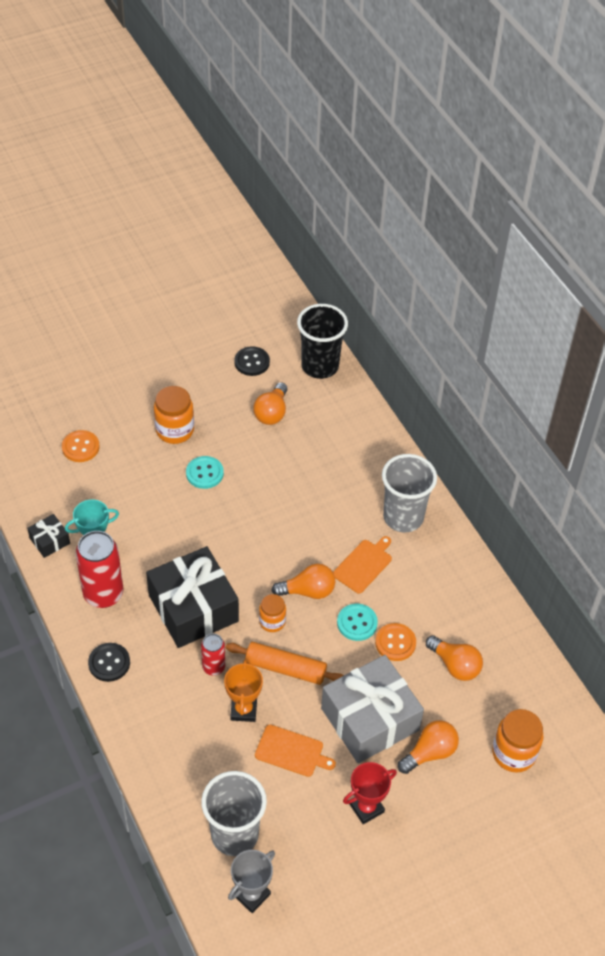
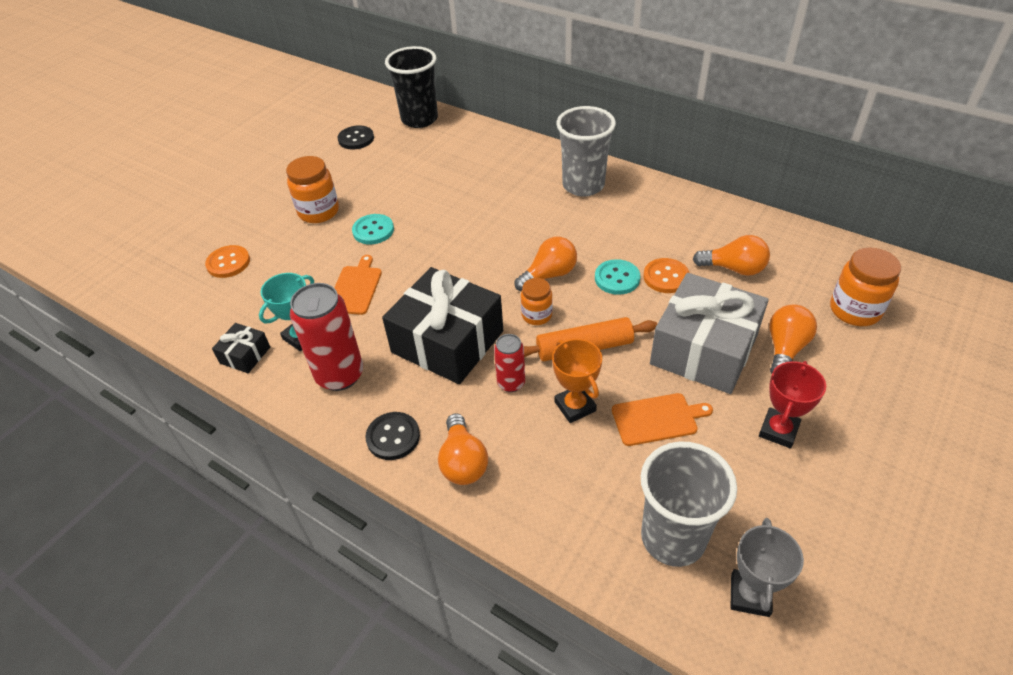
camera: 25 degrees left, 5 degrees down
orange light bulb [253,382,287,425] -> orange light bulb moved to [438,414,488,485]
orange cutting board [333,536,392,594] -> orange cutting board moved to [334,255,382,315]

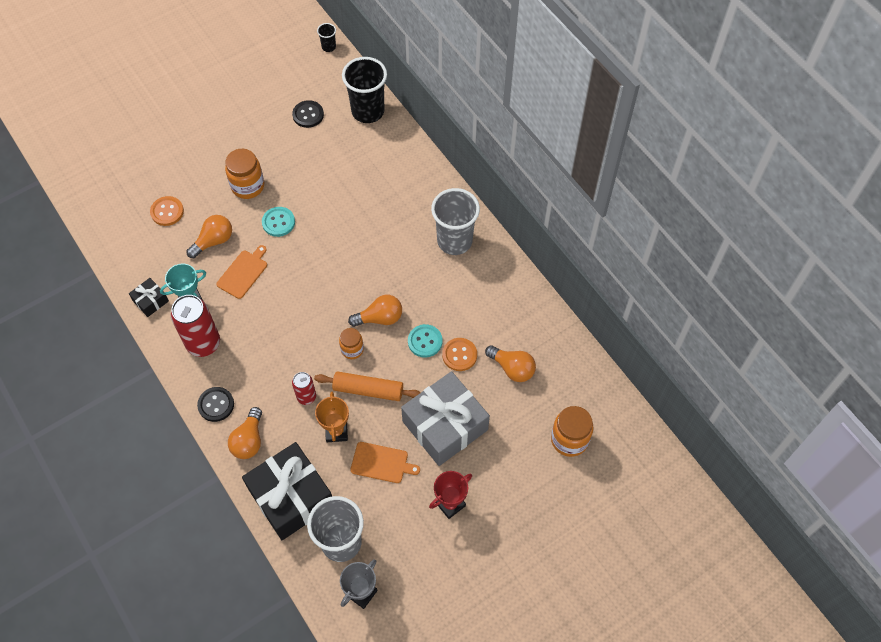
camera: 20 degrees right, 15 degrees up
black gift [382,267,503,384] -> black gift moved to [242,442,332,540]
orange light bulb [769,304,817,374] -> orange light bulb moved to [187,215,232,258]
none -> black cup [317,23,336,52]

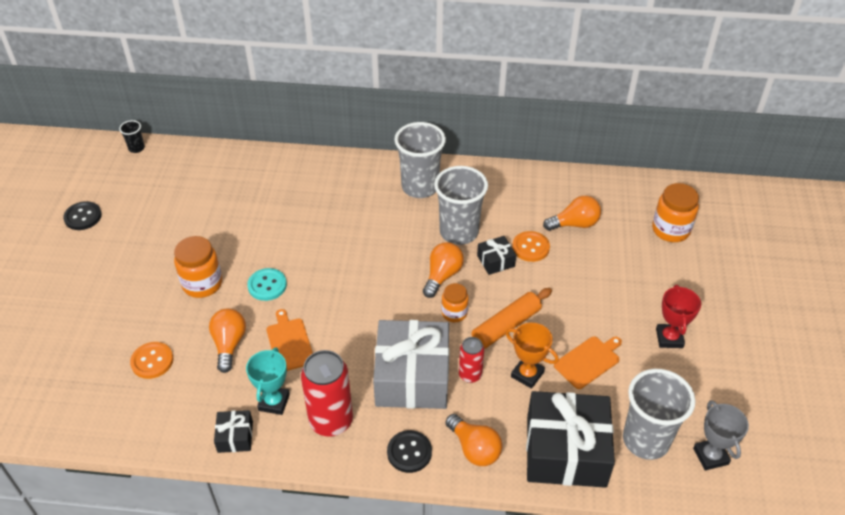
camera: 50 degrees left, 15 degrees down
black button [292,100,324,128] -> black button moved to [63,201,102,230]
black cup [342,57,387,123] -> none
grey gift [401,371,490,466] -> grey gift moved to [373,320,450,409]
turquoise button [408,324,443,358] -> black gift [477,236,516,275]
none -> grey cup [434,166,488,245]

